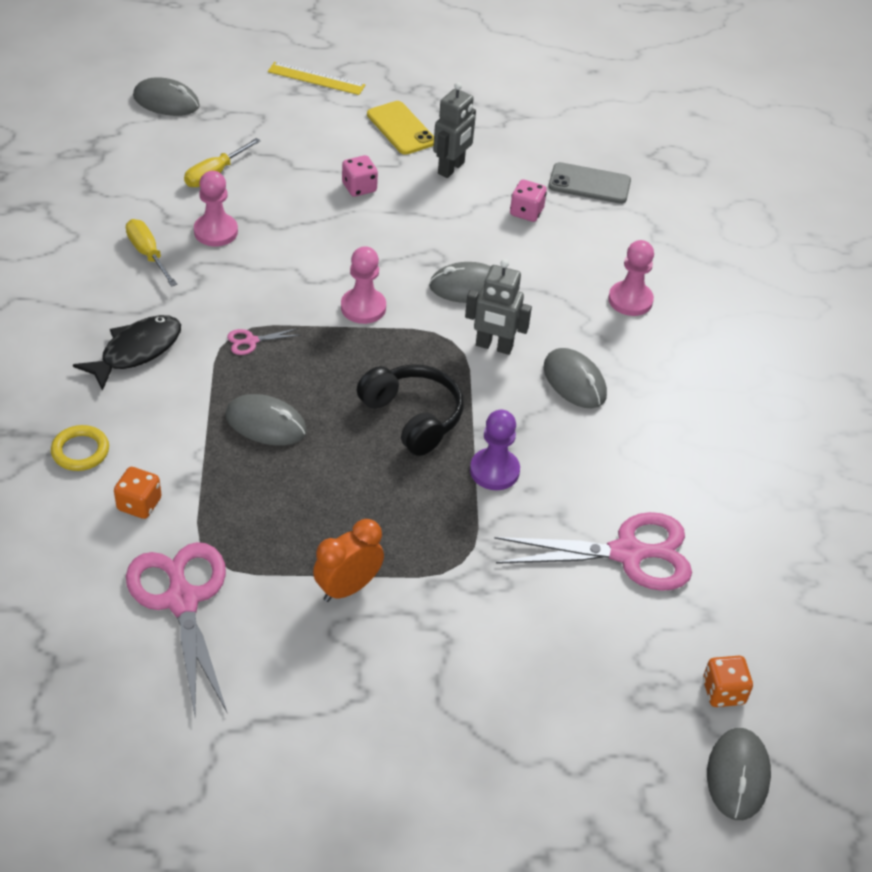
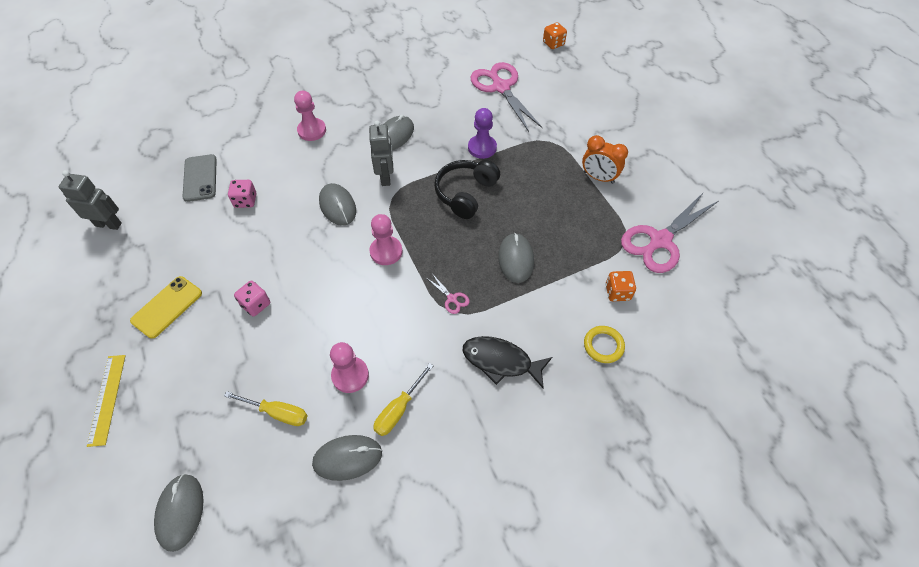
camera: 110 degrees left, 10 degrees up
grey robot [433,82,476,178] -> grey robot moved to [59,170,122,230]
grey mouse [707,728,771,820] -> grey mouse moved to [312,435,382,481]

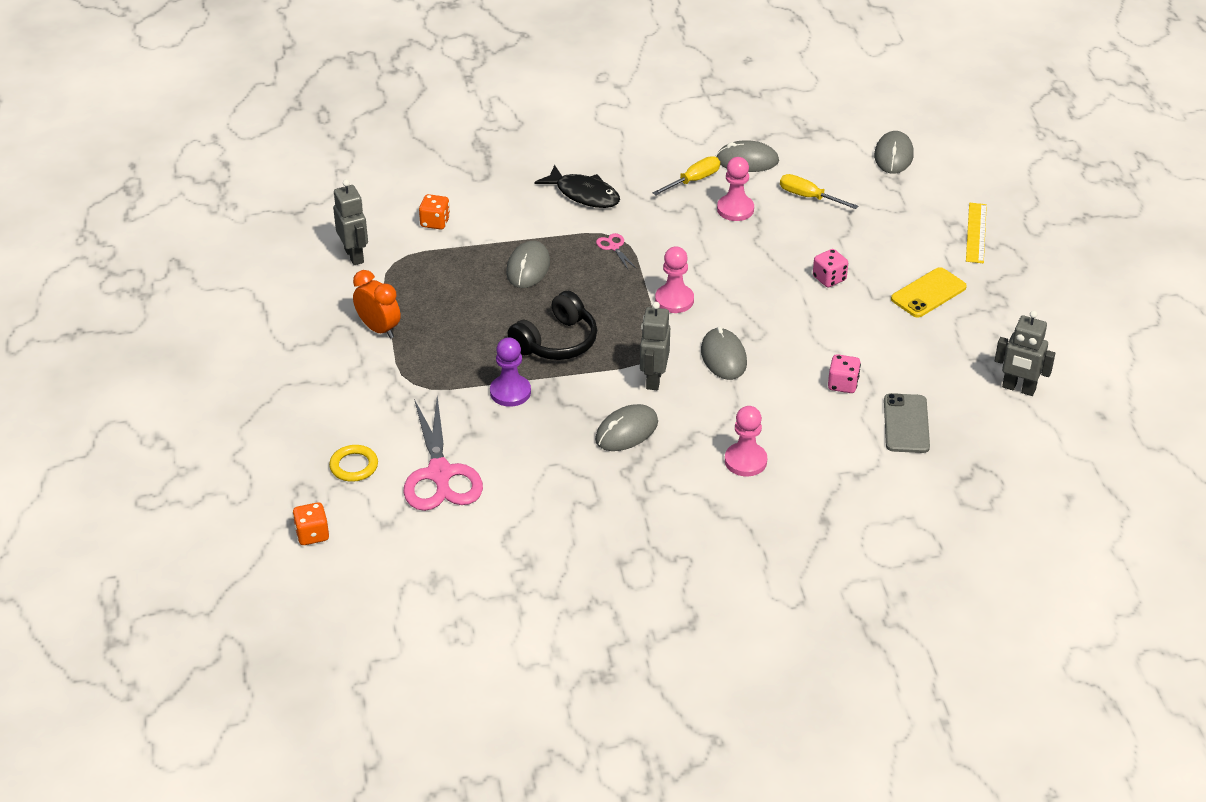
camera: 165 degrees left, 15 degrees down
yellow ring [584,326,625,363] -> yellow ring moved to [329,445,378,482]
pink scissors [621,192,718,273] -> grey robot [333,179,368,265]

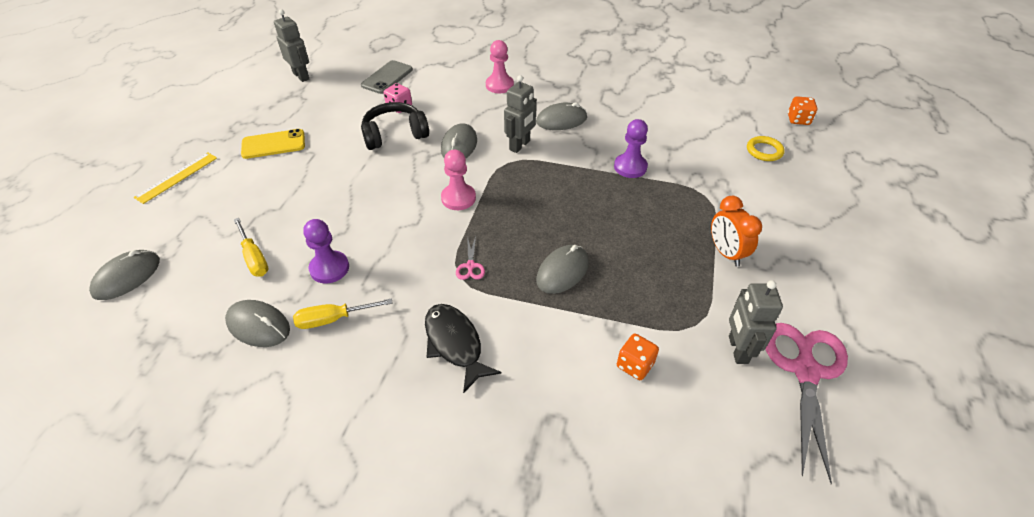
camera: 155 degrees left, 5 degrees up
pink scissors [403,396,483,511] -> pink scissors moved to [766,323,848,484]
black headphones [508,291,597,360] -> black headphones moved to [361,102,429,150]
pink pawn [717,157,754,221] -> purple pawn [303,219,349,283]
pink dice [813,249,848,287] -> none

